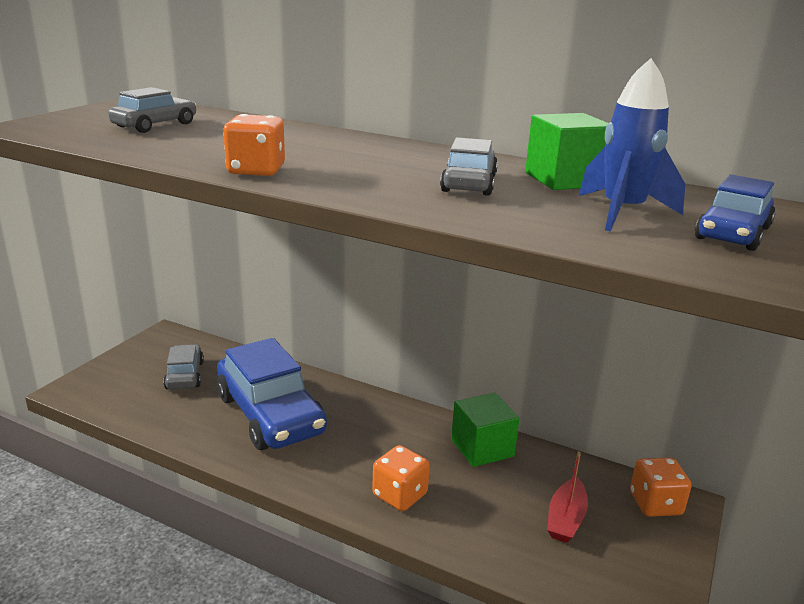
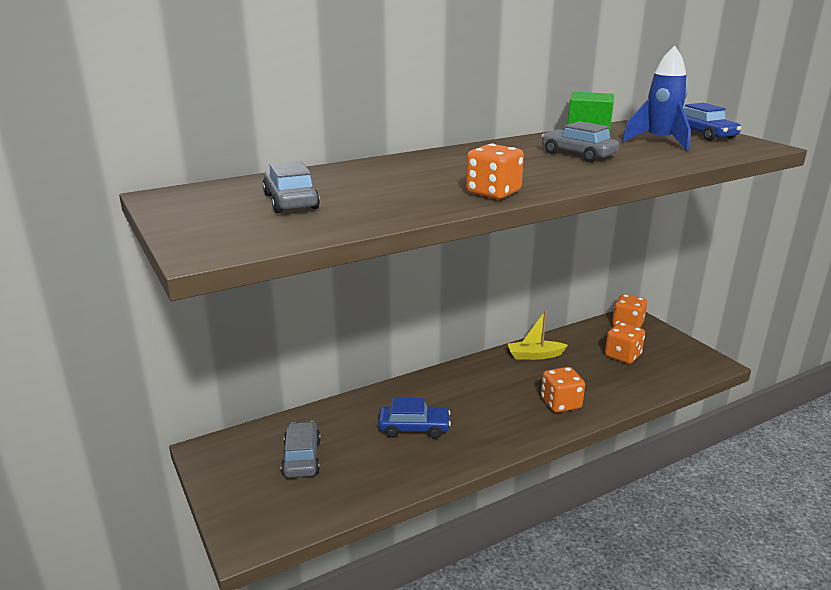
camera: 55 degrees left, 0 degrees up
grey car [163,344,204,389] -> grey car turned 60 degrees clockwise [281,421,321,478]
blue car [217,338,327,450] -> blue car [378,398,451,439], size x0.51
green cube [451,392,520,467] -> yellow boat [508,310,568,360]
red boat [547,451,588,543] -> orange dice [605,322,645,364]

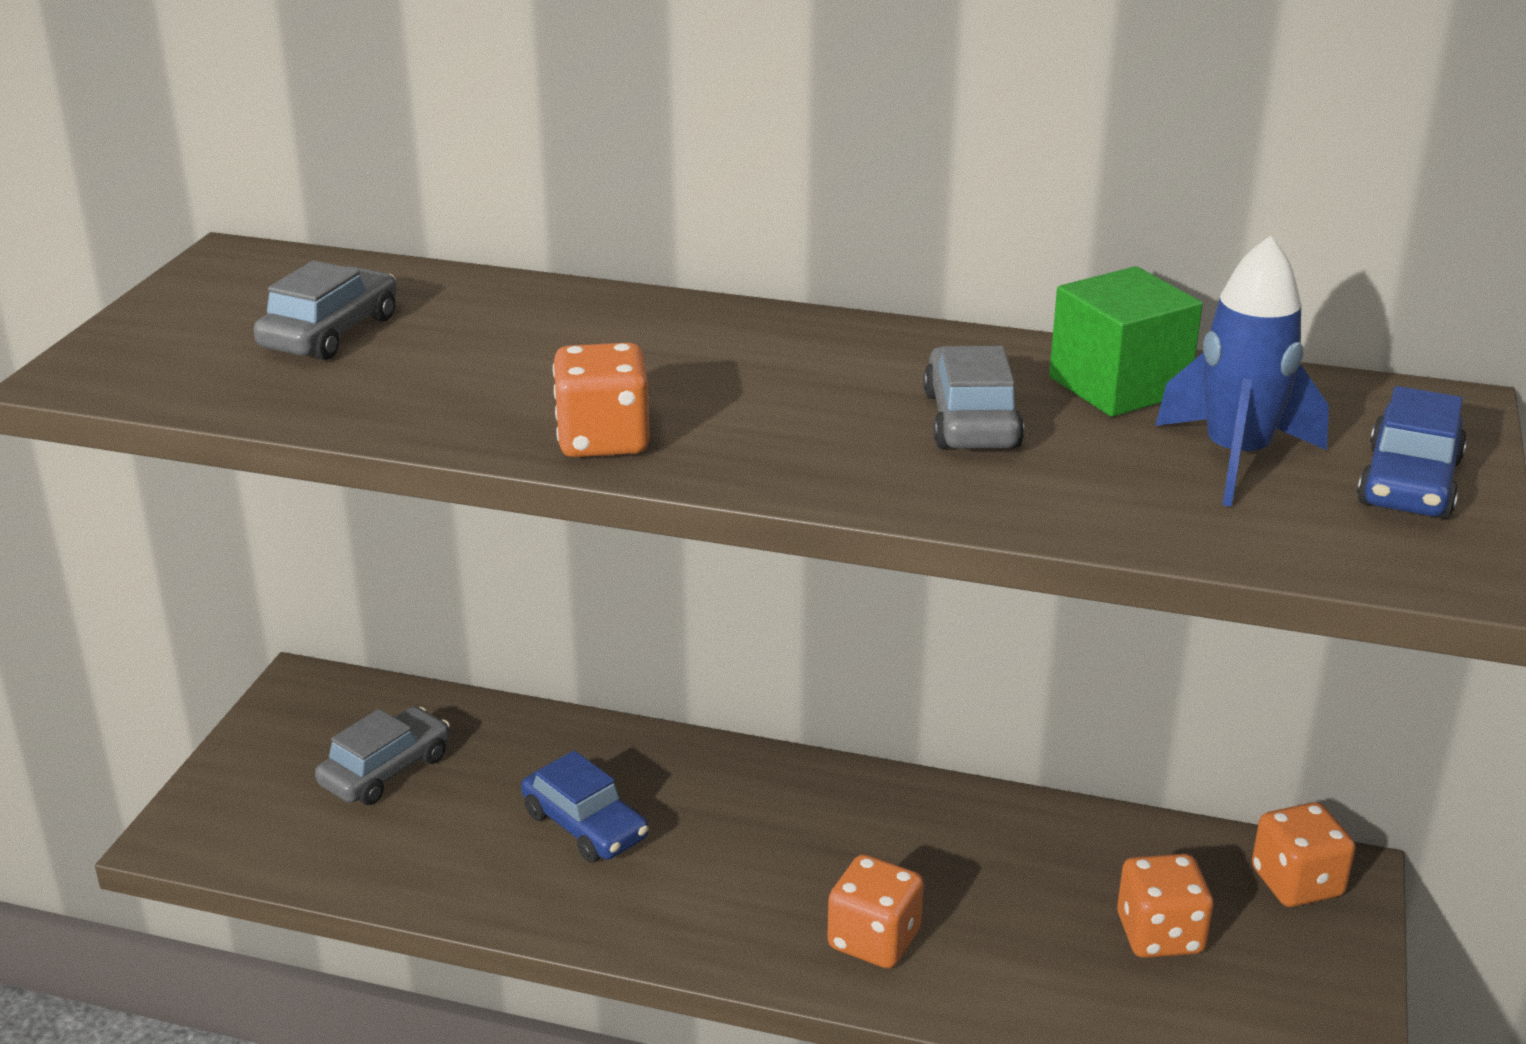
camera: 45 degrees right, 5 degrees up
yellow boat [508,310,568,360] -> none

